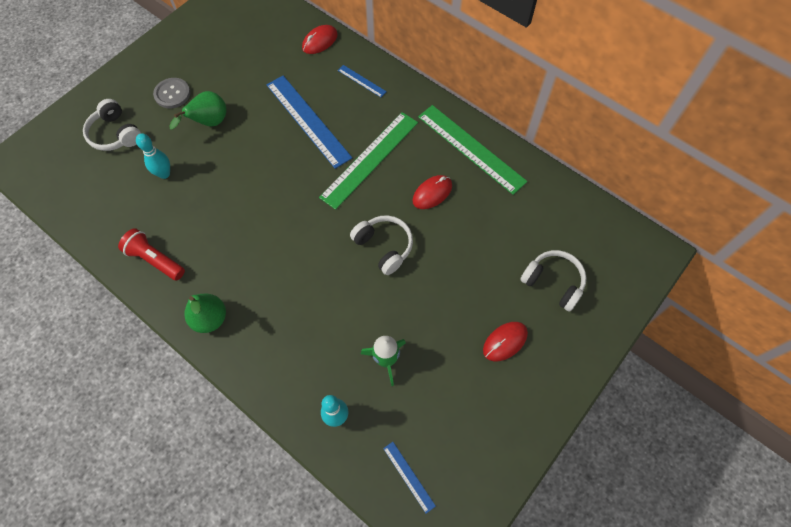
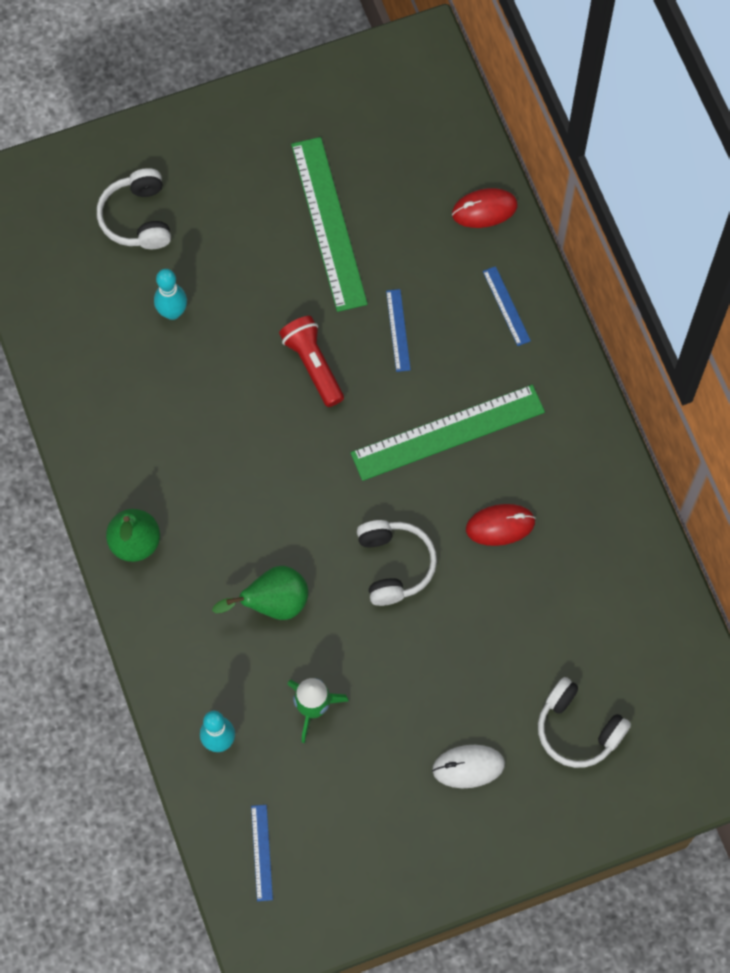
camera: 30 degrees right, 5 degrees up
red flashlight [118,228,185,281] -> red flashlight moved to [279,316,344,407]
grey button [153,78,190,108] -> none
green pear [169,91,227,129] -> green pear moved to [212,566,308,620]
blue ruler [266,76,352,169] -> blue ruler [386,289,411,372], size x0.46
green ruler [418,105,527,195] -> green ruler moved to [291,137,368,312]
red mouse [483,322,528,361] -> white mouse [432,745,505,788]
white headphones [520,250,587,312] -> white headphones turned 150 degrees clockwise [538,677,631,768]

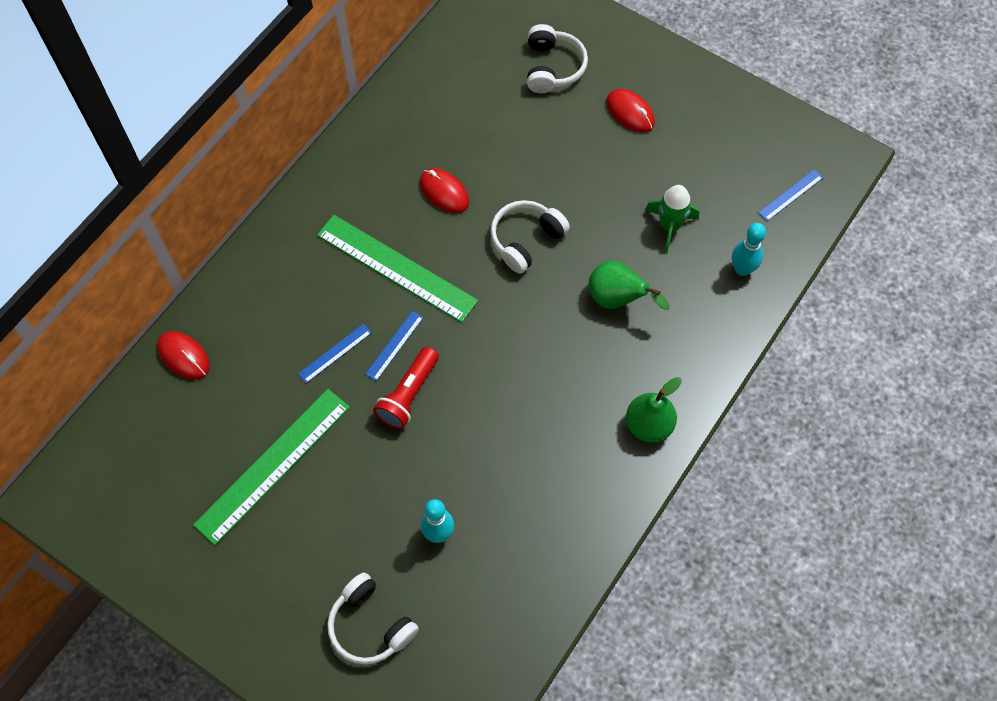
camera: 125 degrees left, 5 degrees down
white headphones [97,168,171,249] -> white headphones turned 90 degrees clockwise [327,572,419,665]
white mouse [432,745,505,788] -> red mouse [606,89,655,133]
blue ruler [483,266,531,346] -> blue ruler moved to [365,311,424,381]

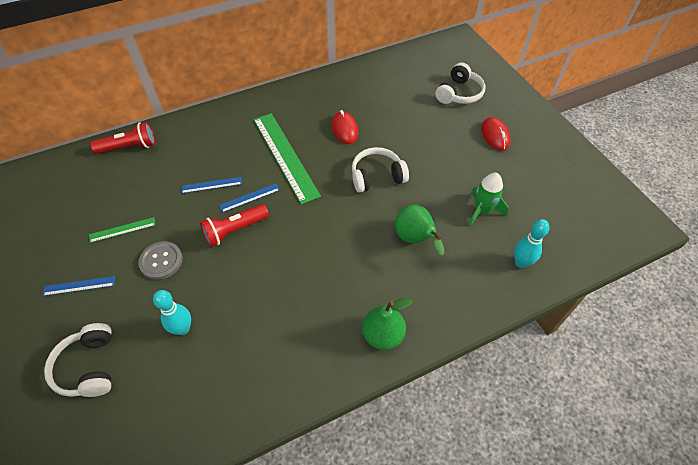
camera: 30 degrees right, 10 degrees down
red mouse [157,331,210,380] -> red flashlight [90,122,155,154]
green ruler [193,389,350,545] -> green ruler [89,217,155,243], size x0.46
blue ruler [758,170,823,221] -> blue ruler moved to [42,276,115,296]
none -> grey button [138,241,183,280]

